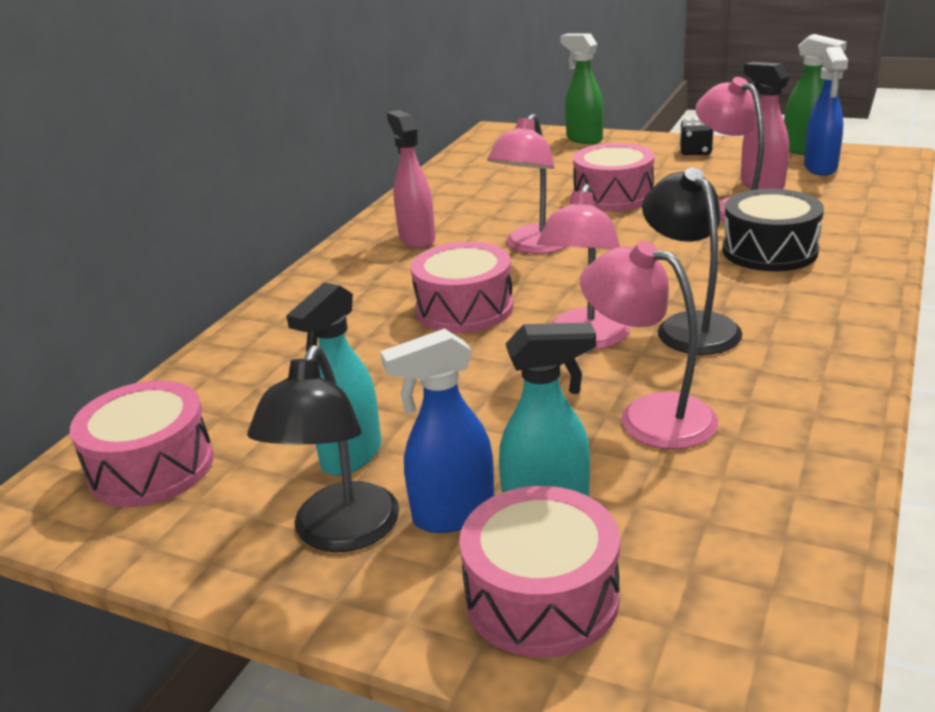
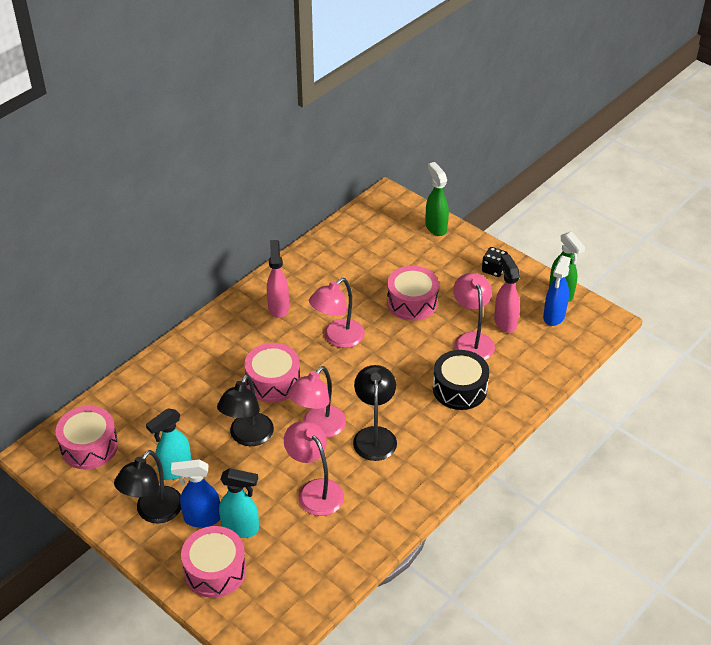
camera: 15 degrees right, 15 degrees up
none -> black lamp [217,374,274,446]

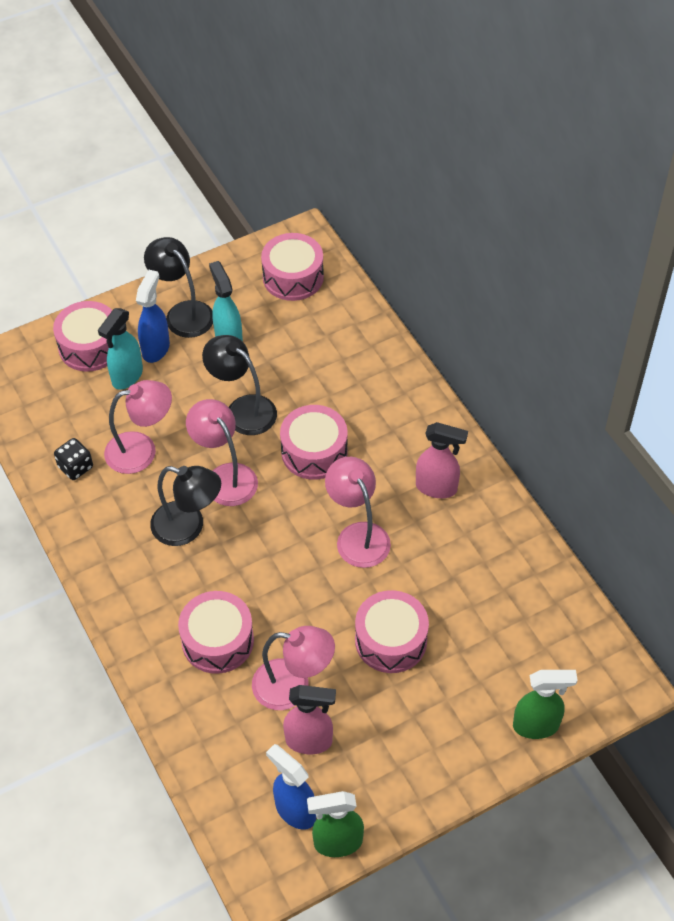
camera: 110 degrees right, 10 degrees up
black drum [433,350,489,410] -> pink drum [178,591,254,674]
black dice [482,247,508,277] -> black dice moved to [54,438,93,480]

